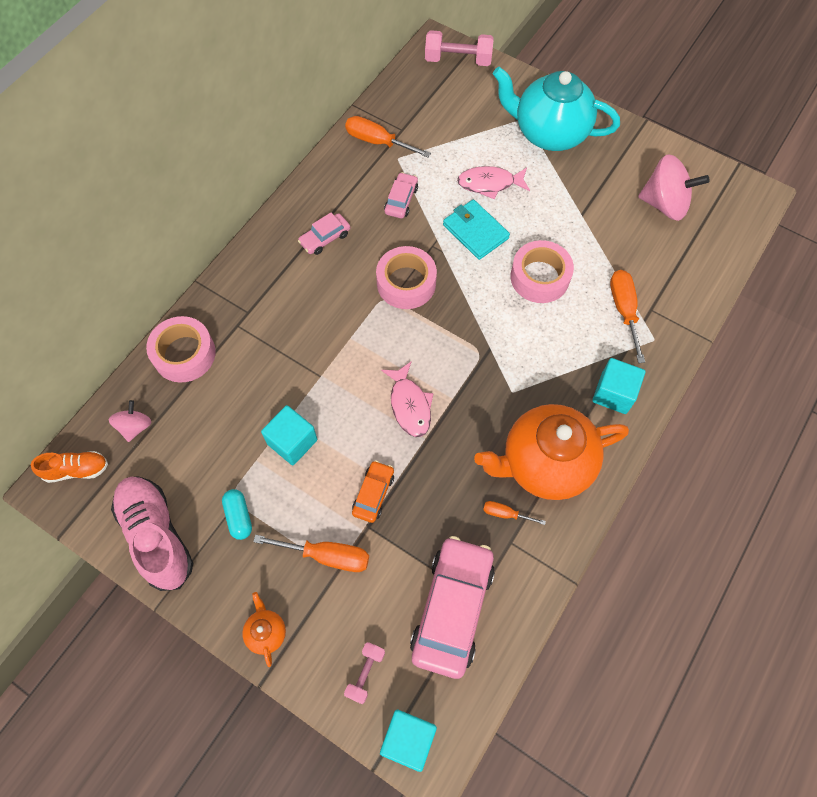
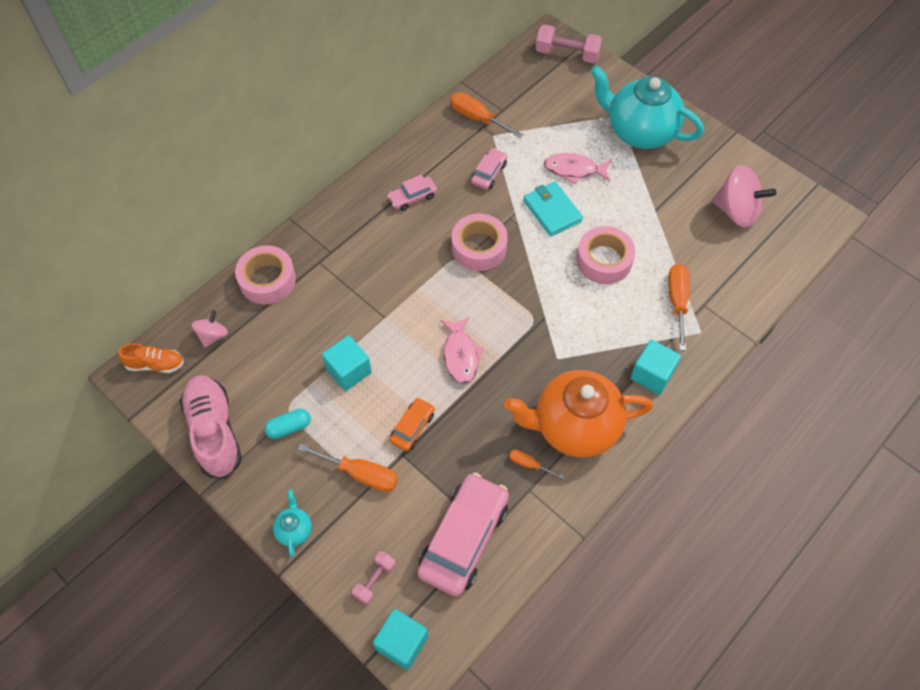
camera: 10 degrees right, 5 degrees down
turquoise capsule [222,489,252,540] -> turquoise capsule turned 75 degrees clockwise [264,409,311,439]
orange teapot [242,592,286,667] -> turquoise teapot [273,490,312,557]

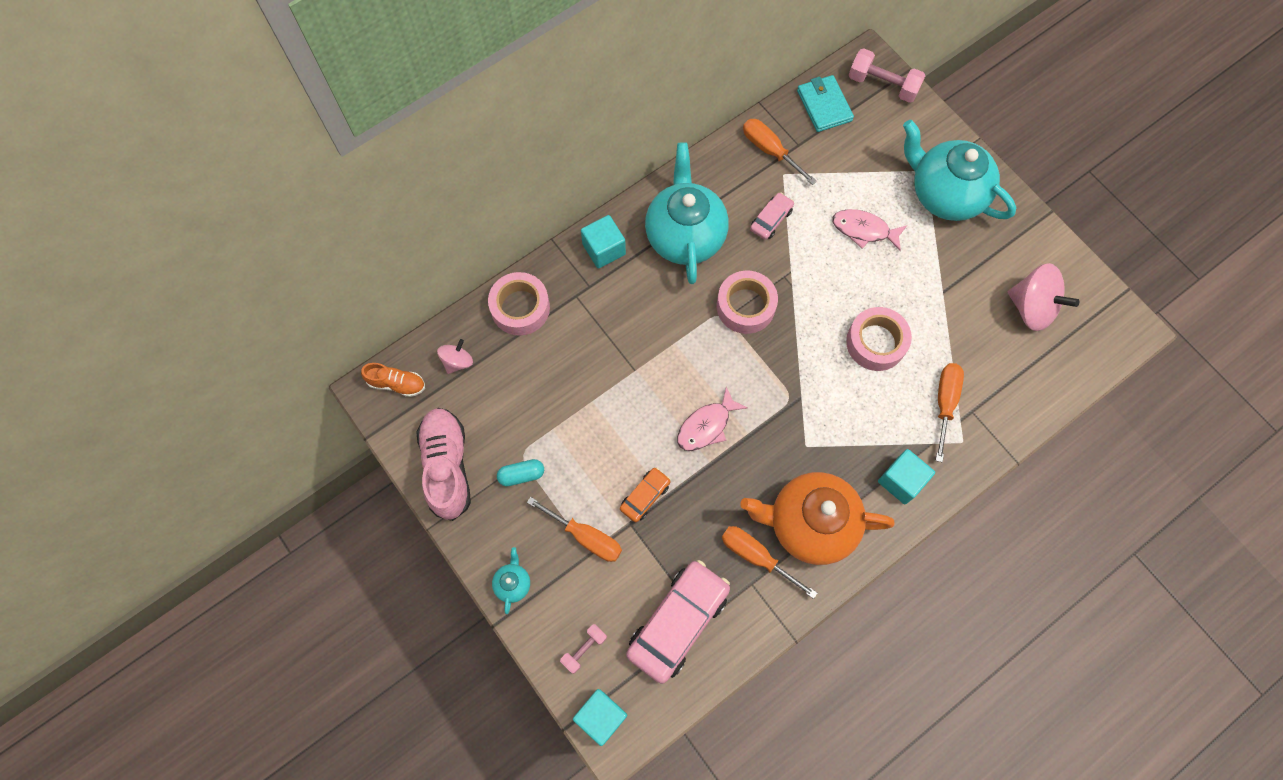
camera: 10 degrees right, 10 degrees up
turquoise cube [322,335,372,391] -> turquoise cube moved to [581,215,626,269]
pink car [387,174,437,211] -> turquoise teapot [645,142,729,284]
pink fish [440,317,484,384] -> pink fish turned 45 degrees clockwise [677,387,747,451]
orange screwdriver [509,450,564,479] -> orange screwdriver [722,526,817,599], size x1.82
turquoise wallet [523,182,583,237] -> turquoise wallet moved to [797,75,854,132]

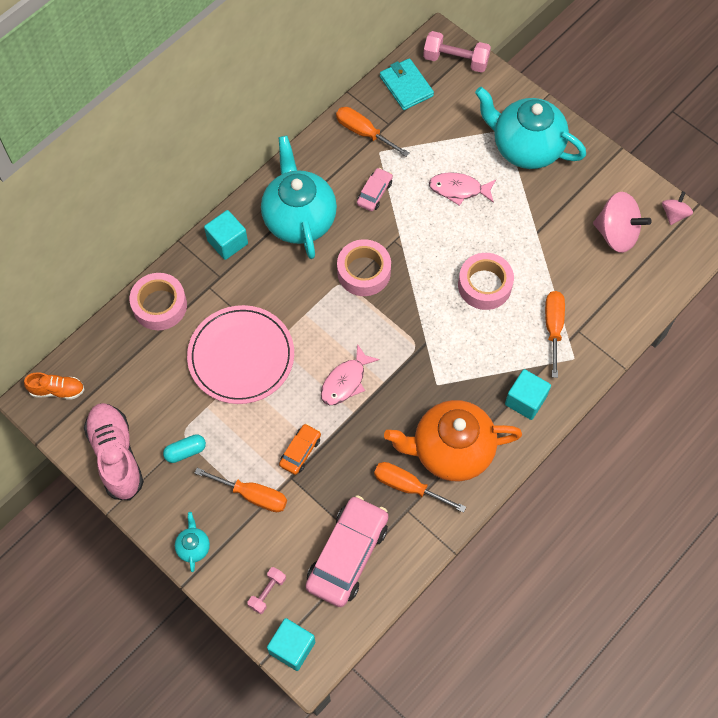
camera: 10 degrees left, 5 degrees down
pink spinning top [437,339,473,374] -> pink spinning top moved to [662,191,693,225]
none -> pink plate [187,305,294,404]

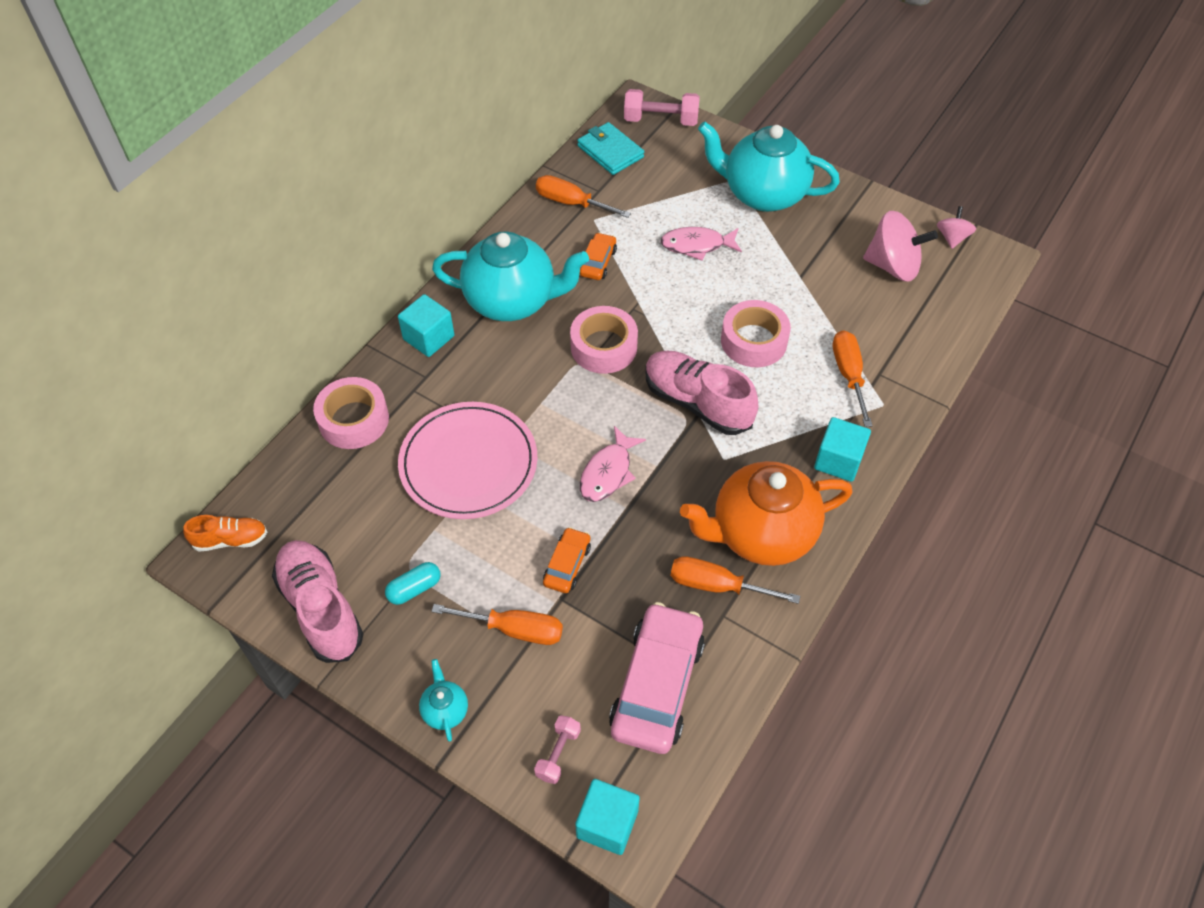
camera: 10 degrees left, 10 degrees down
turquoise teapot [261,136,337,259] -> turquoise teapot turned 120 degrees clockwise [432,231,589,321]
pink car [357,168,393,211] -> orange car [580,233,617,280]
none -> pink shoe [645,351,759,435]

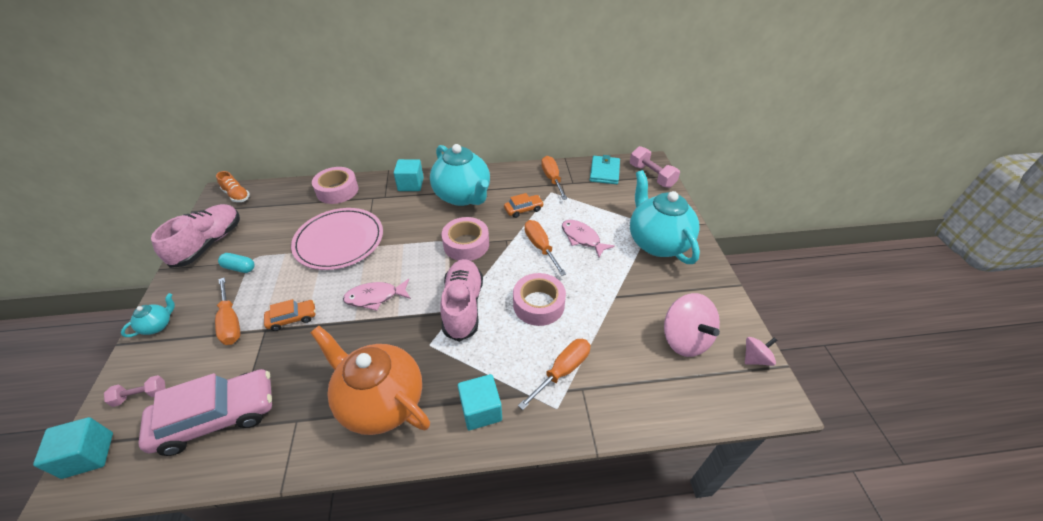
camera: 50 degrees right, 10 degrees down
orange screwdriver [671,556,800,604] -> orange screwdriver moved to [525,220,566,276]

